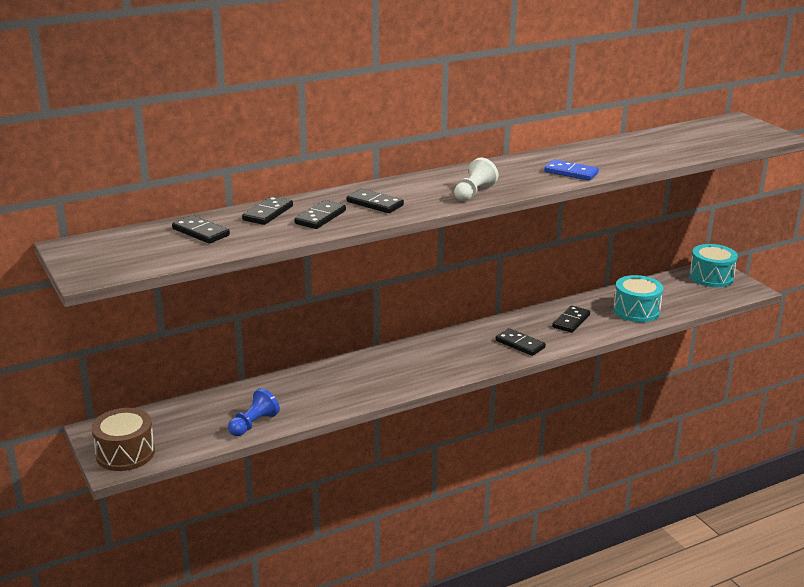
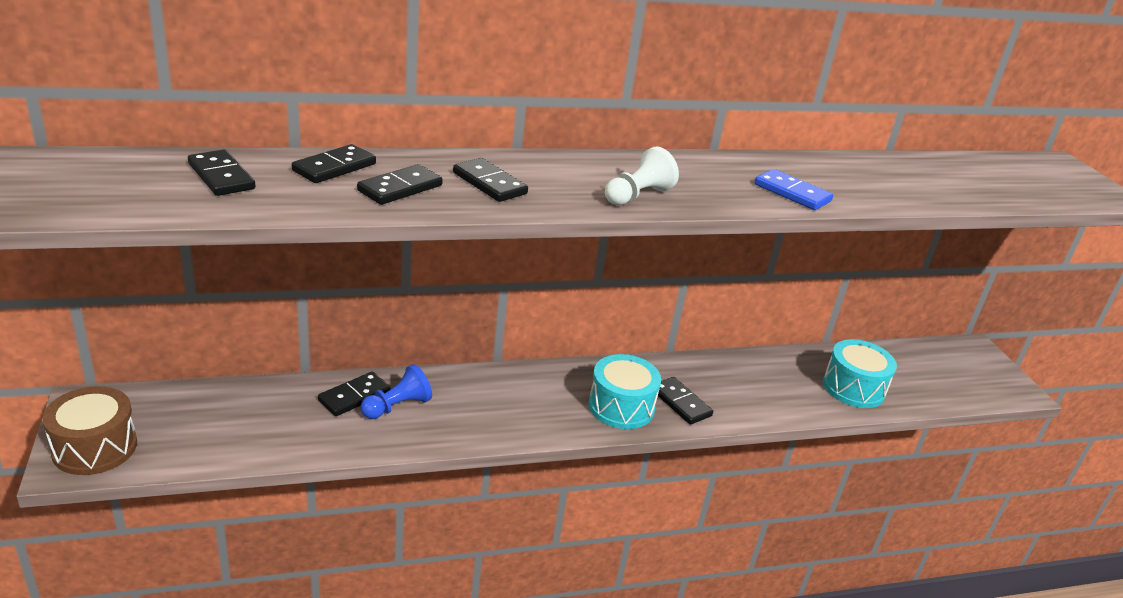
camera: 10 degrees right, 5 degrees up
blue pawn [228,388,280,436] -> blue pawn moved to [361,364,432,419]
black domino [552,305,590,333] -> black domino moved to [318,372,390,416]
turquoise drum [689,244,738,287] -> turquoise drum moved to [589,354,661,429]

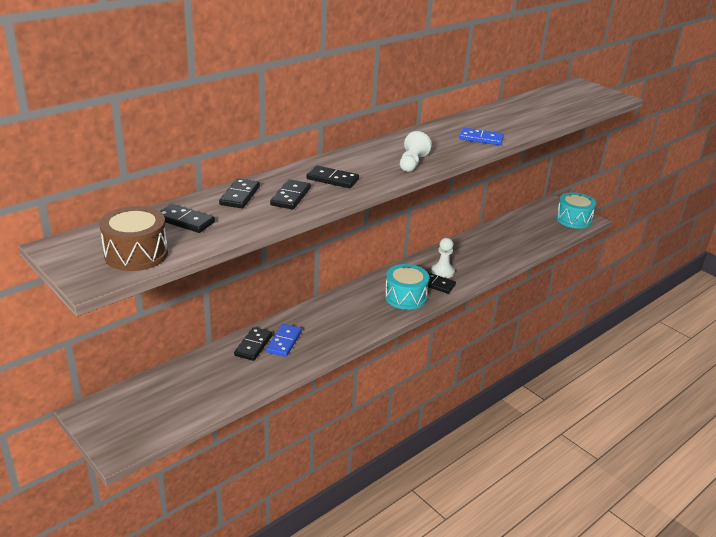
camera: 25 degrees left, 0 degrees up
brown drum [42,386,137,475] -> brown drum moved to [99,206,168,271]
blue pawn [361,364,432,419] -> blue domino [266,324,302,357]
turquoise drum [823,339,897,408] -> turquoise drum moved to [556,192,596,229]
none -> white pawn [431,238,455,278]

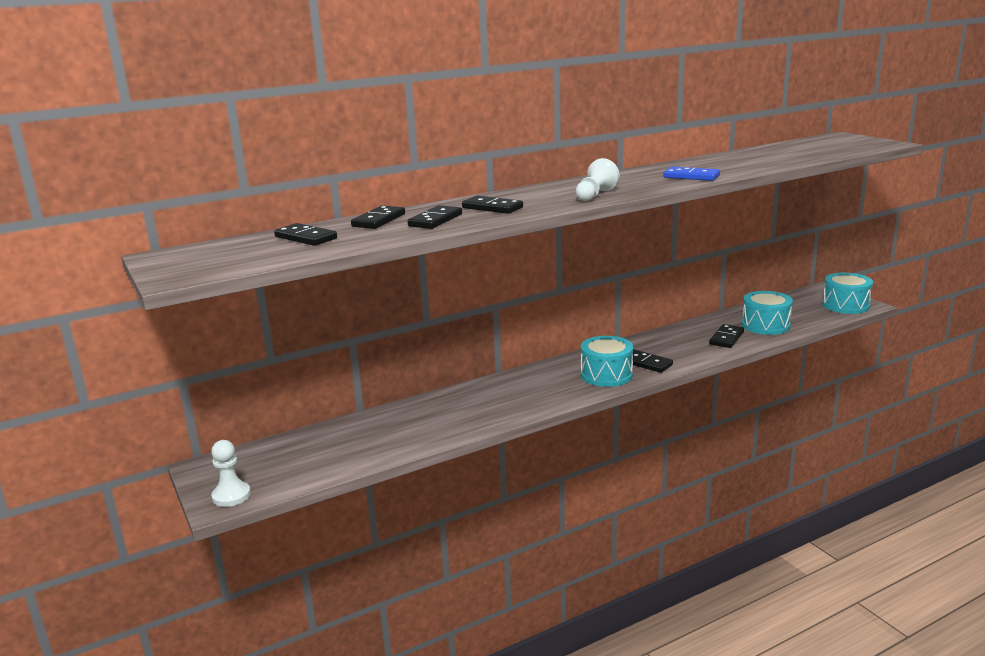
camera: 15 degrees right, 10 degrees down
brown drum [99,206,168,271] -> none
black domino [234,327,272,361] -> black domino moved to [709,324,744,348]
blue domino [266,324,302,357] -> none
white pawn [431,238,455,278] -> white pawn moved to [211,440,251,507]
none -> turquoise drum [742,291,793,335]

